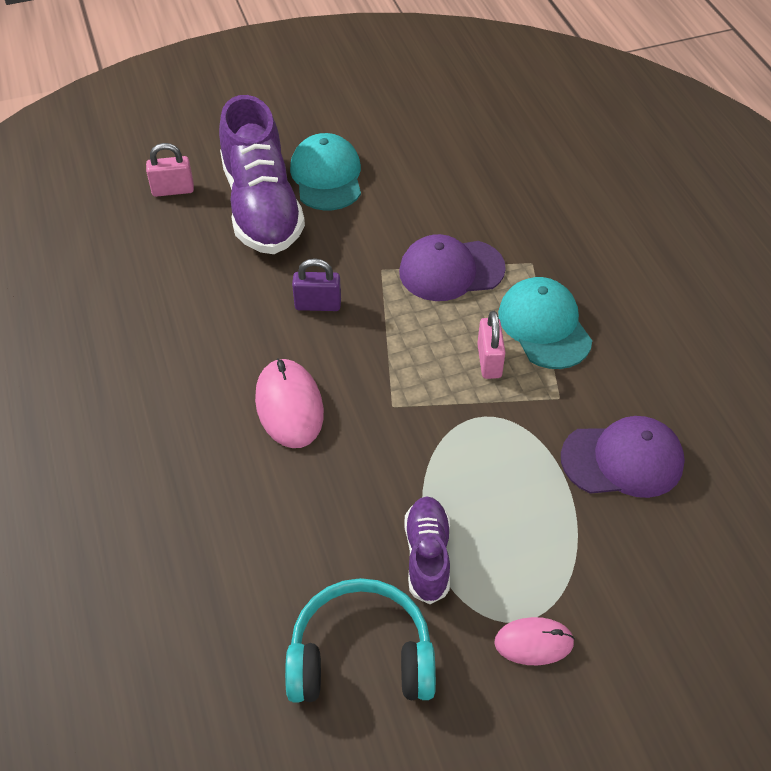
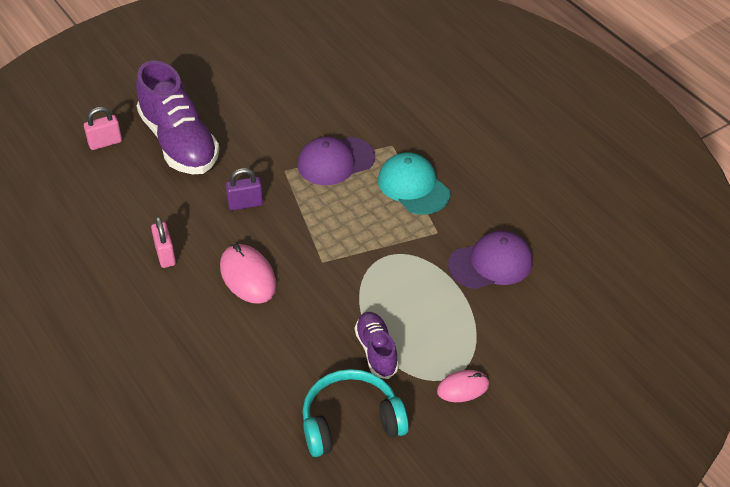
camera: 15 degrees left, 5 degrees down
turquoise cap [290,133,361,210] -> none
pink padlock [477,311,506,379] -> pink padlock moved to [151,216,176,268]

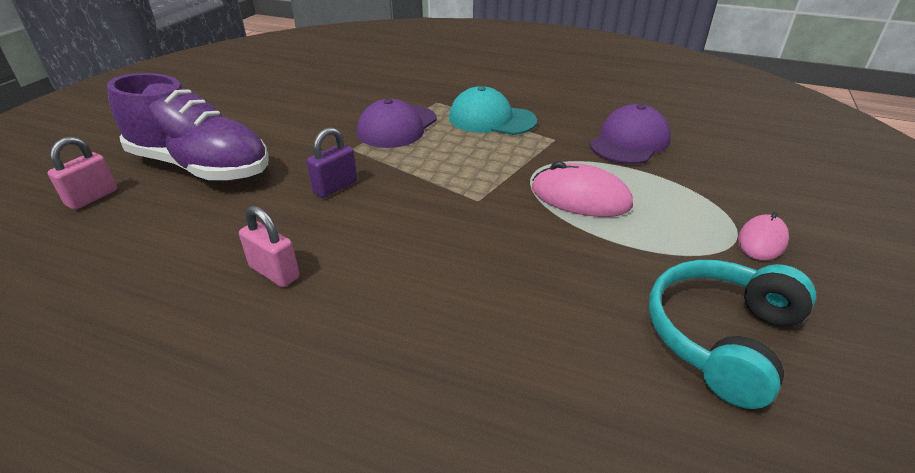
camera: 35 degrees left, 10 degrees down
pink mouse [220,244,277,304] -> pink mouse moved to [532,161,633,217]
purple shoe [355,312,399,379] -> none

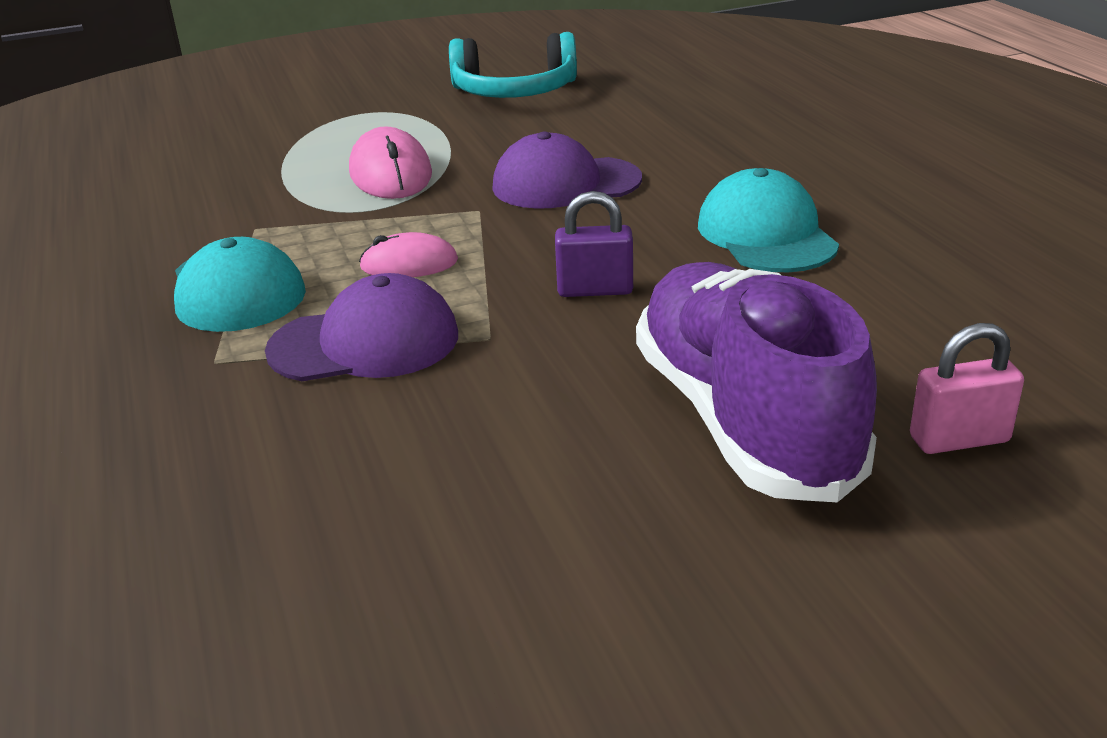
camera: 130 degrees left, 5 degrees down
pink padlock [239,206,299,287] -> turquoise cap [698,168,839,272]
purple cap [589,104,671,164] -> purple cap moved to [492,132,642,209]
pink mouse [738,212,789,260] -> pink mouse moved to [359,232,458,277]

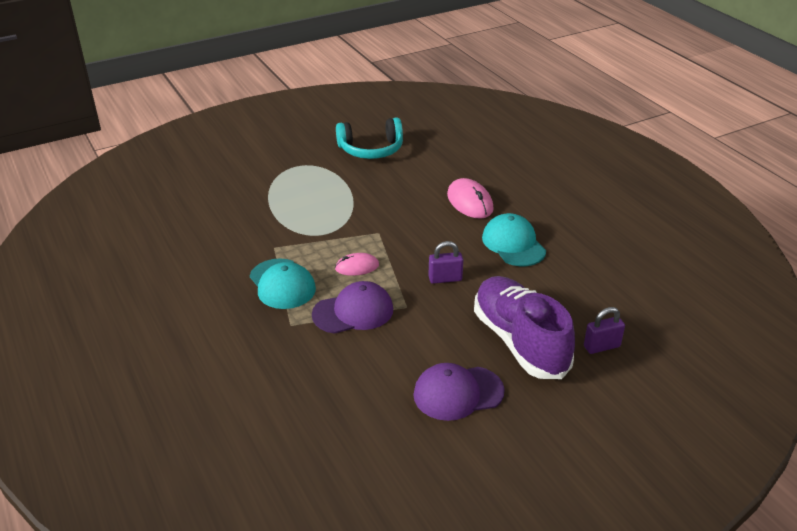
camera: 10 degrees left, 5 degrees up
pink mouse [349,126,432,199] -> pink mouse moved to [447,178,494,219]
purple cap [492,132,642,209] -> purple cap moved to [413,363,505,421]
pink padlock [910,323,1024,454] -> purple padlock [584,307,625,354]

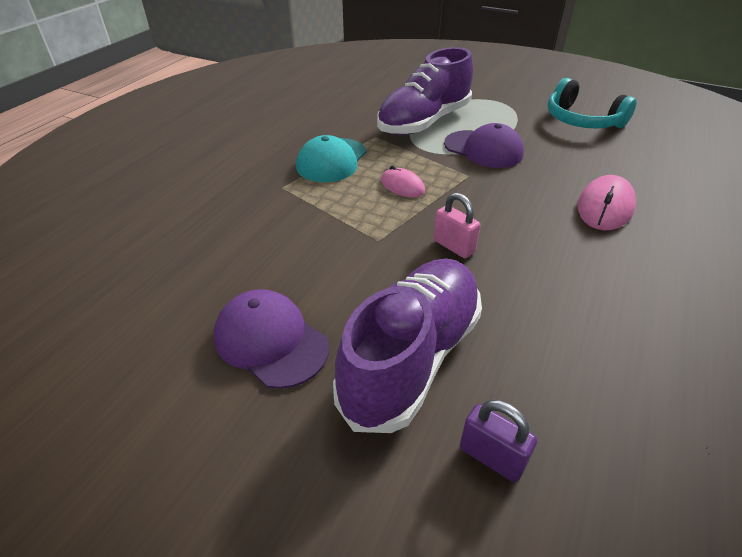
camera: 55 degrees right, 5 degrees up
purple cap [312,281,393,334] -> purple cap moved to [444,123,524,168]
purple padlock [428,241,463,284] -> pink padlock [433,193,480,258]
turquoise cap [482,213,546,266] -> none
none -> purple shoe [377,47,473,135]

